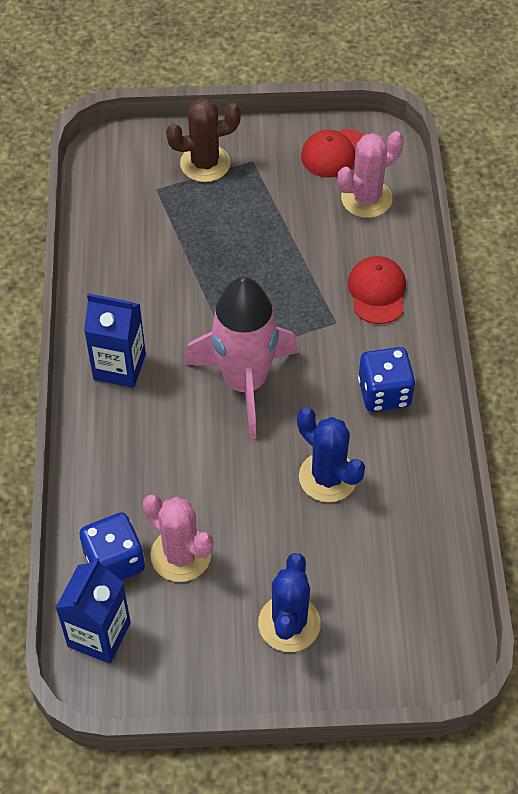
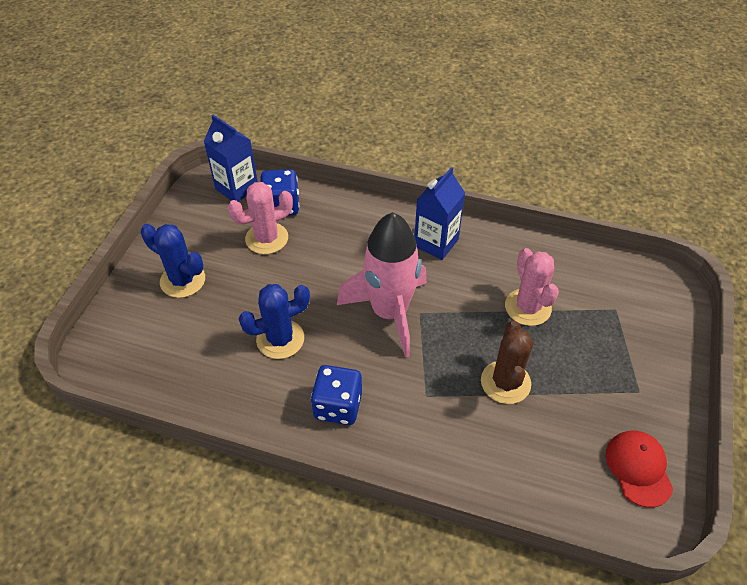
camera: 110 degrees right, 5 degrees down
brown cactus [166,98,241,182] -> brown cactus moved to [481,321,533,404]
pink cactus [338,131,404,218] -> pink cactus moved to [505,248,559,326]
red cap [348,256,406,324] -> none

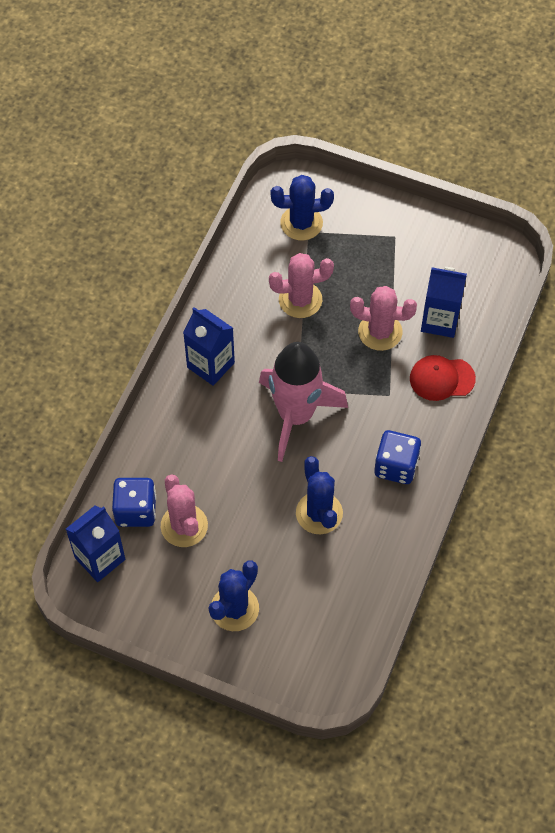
camera: 85 degrees left, 10 degrees up
brown cactus [481,321,533,404] -> pink cactus [350,286,417,351]
red cap [605,431,673,508] -> red cap moved to [410,355,476,401]
none -> blue cactus [271,175,334,241]
none -> blue carton [421,267,467,338]

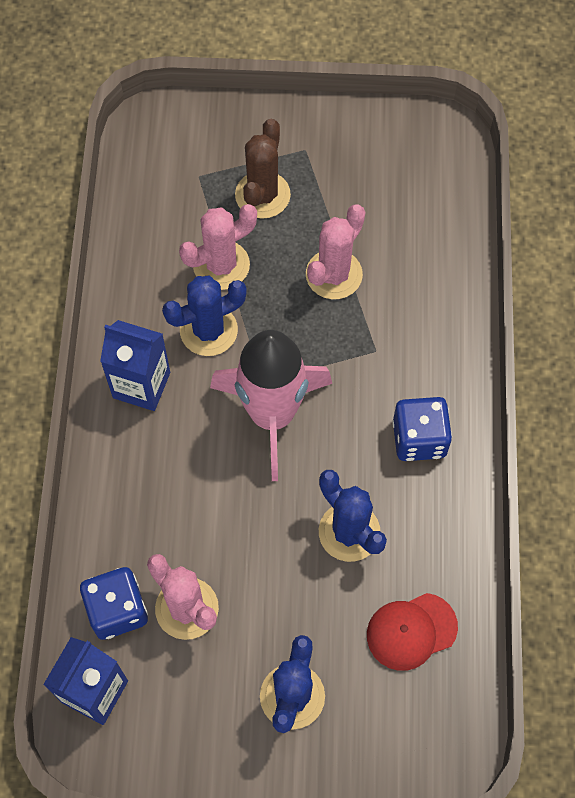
camera: 20 degrees left, 5 degrees up
blue cactus [271,175,334,241] -> blue cactus moved to [162,276,247,356]
pink cactus [350,286,417,351] -> pink cactus turned 45 degrees counterclockwise [306,204,365,299]
red cap [410,355,476,401] -> red cap moved to [367,593,458,671]
blue carton [421,267,467,338] -> none
none -> brown cactus [235,119,291,219]

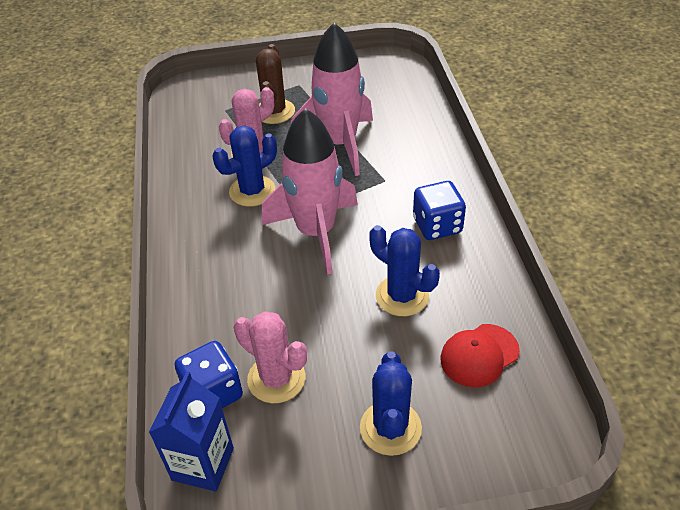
camera: 10 degrees left, 20 degrees down
blue carton [100,320,170,411] -> none
pink cactus [306,204,365,299] -> pink rocket [291,23,373,176]

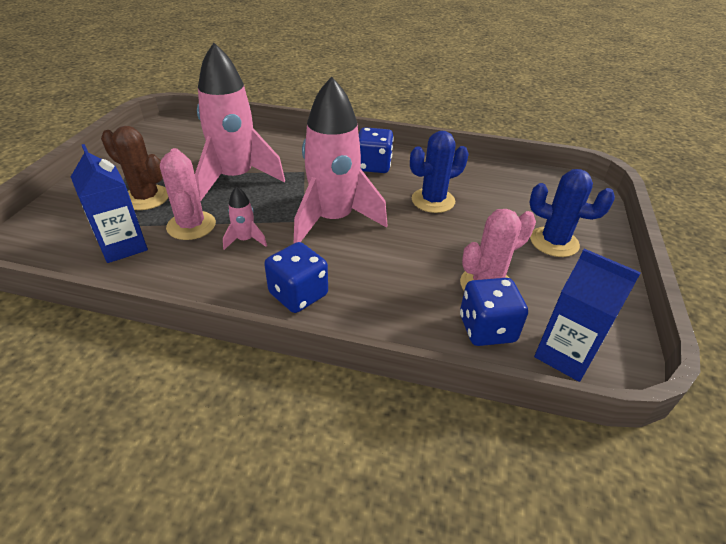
camera: 70 degrees left, 5 degrees down
blue cactus [213,125,277,207] -> pink rocket [223,186,267,250]
red cap [440,324,520,387] -> none
none -> blue carton [71,144,148,263]
none -> blue dice [264,242,328,313]

